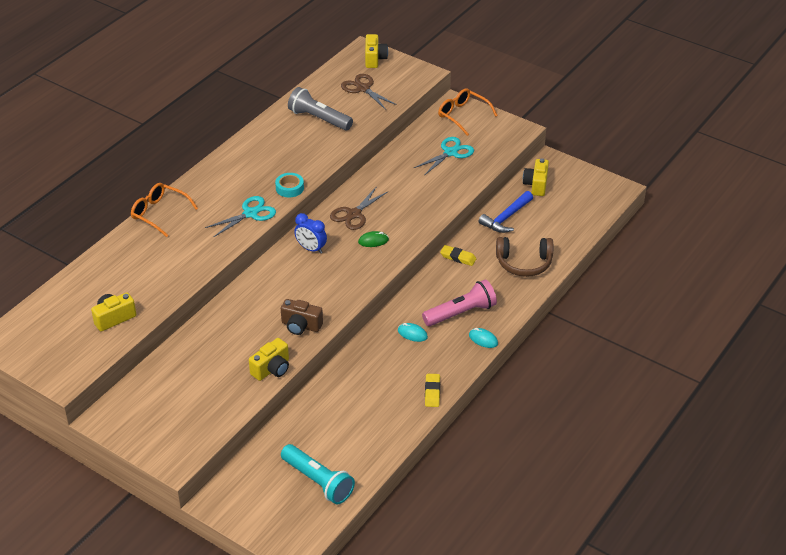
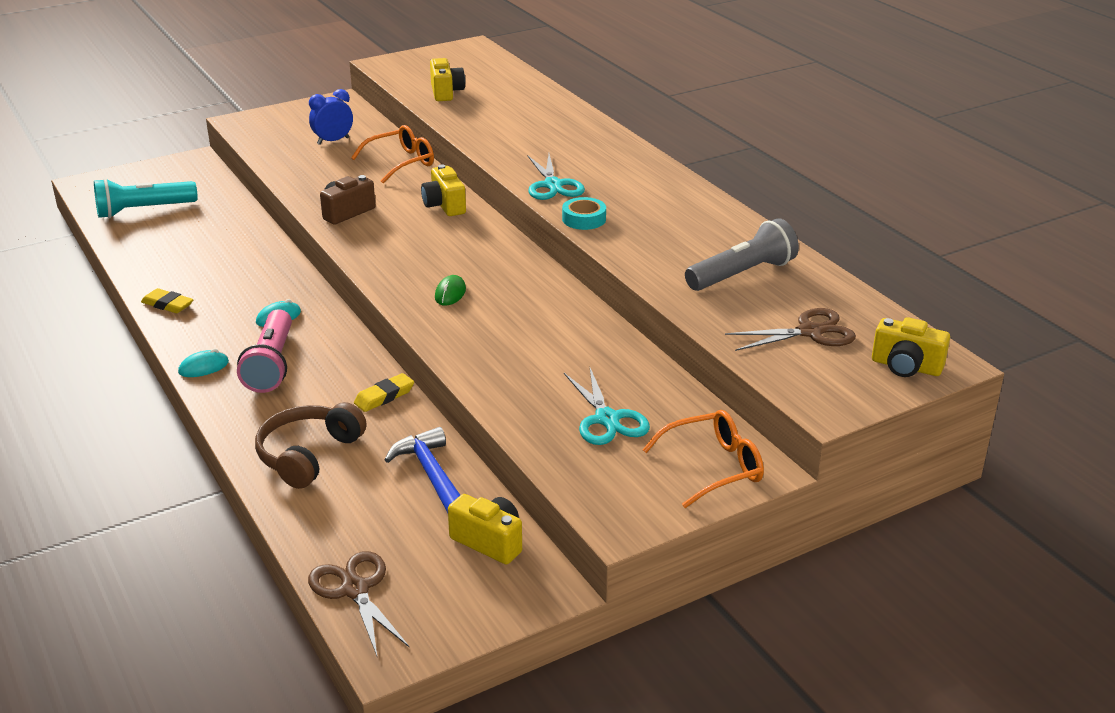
camera: 115 degrees right, 10 degrees down
orange glasses [131,183,198,237] -> orange glasses moved to [351,125,434,183]
yellow camera [249,338,289,381] -> yellow camera moved to [421,164,466,216]
blue clock [294,213,327,254] -> blue clock moved to [309,89,353,145]
brown scissors [330,186,389,230] -> brown scissors moved to [308,551,410,656]

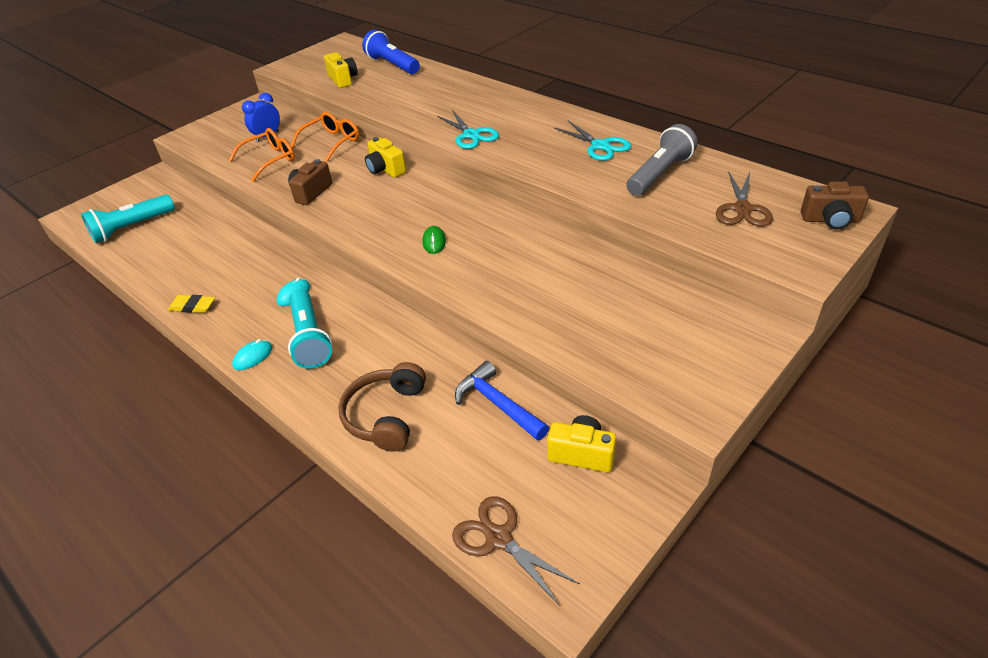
camera: 15 degrees left, 10 degrees up
pink flashlight [237,309,292,393] -> turquoise flashlight [288,289,332,369]
yellow eraser [354,373,414,412] -> none
turquoise tape [562,197,606,230] -> none
turquoise scissors [564,368,650,445] -> turquoise scissors moved to [554,121,632,161]
orange glasses [642,410,764,508] -> orange glasses moved to [229,128,294,182]
brown scissors [725,308,856,351] -> brown scissors turned 135 degrees clockwise [716,171,773,227]
yellow camera [872,317,950,377] -> brown camera [801,181,869,230]
none -> blue flashlight [362,30,420,74]

